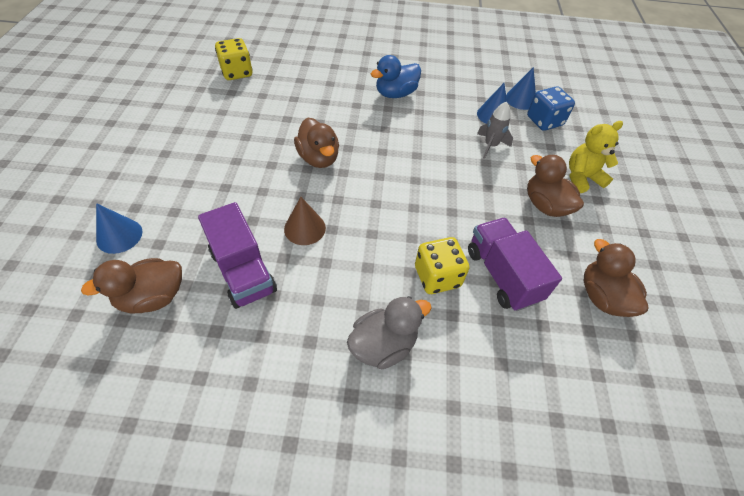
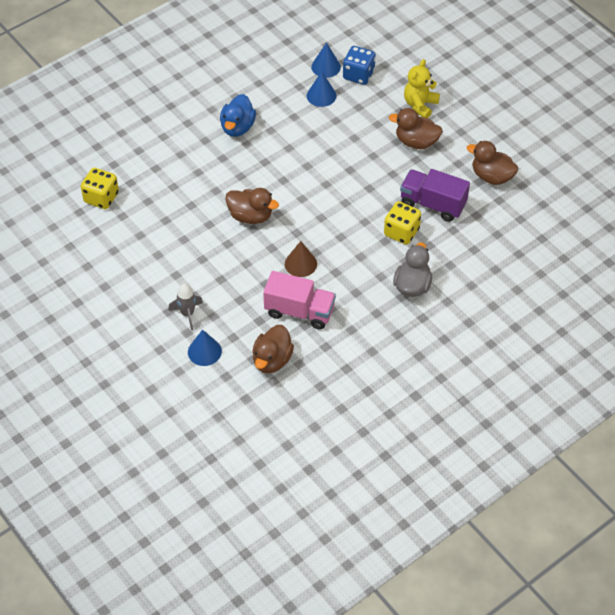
camera: 40 degrees left, 0 degrees up
purple truck [198,202,277,309] -> pink truck [263,271,336,329]
grey rocket [477,102,513,159] -> grey rocket moved to [168,284,203,330]

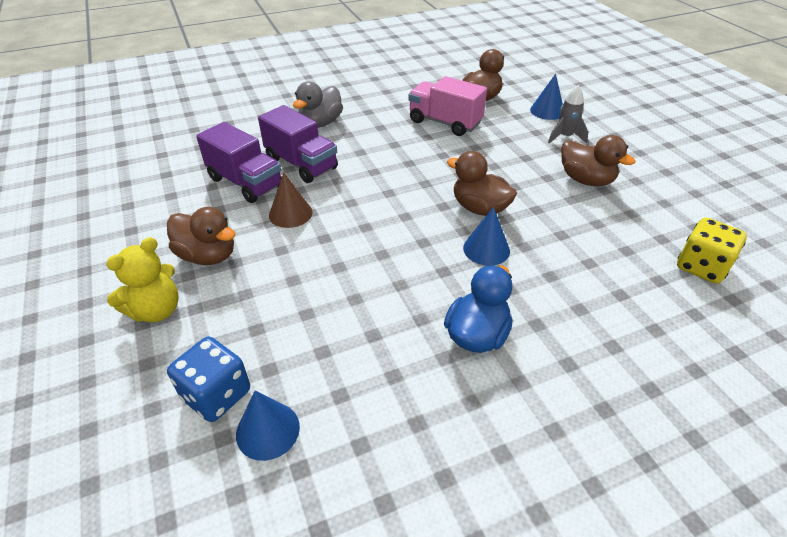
camera: 165 degrees left, 10 degrees down
brown cone [285,241,317,277] -> brown cone moved to [269,172,313,228]
blue cone [307,72,336,107] -> blue cone moved to [463,207,510,266]
yellow dice [384,201,421,245] -> purple truck [258,105,338,183]
brown duck [467,141,518,185] -> brown duck moved to [561,135,635,186]

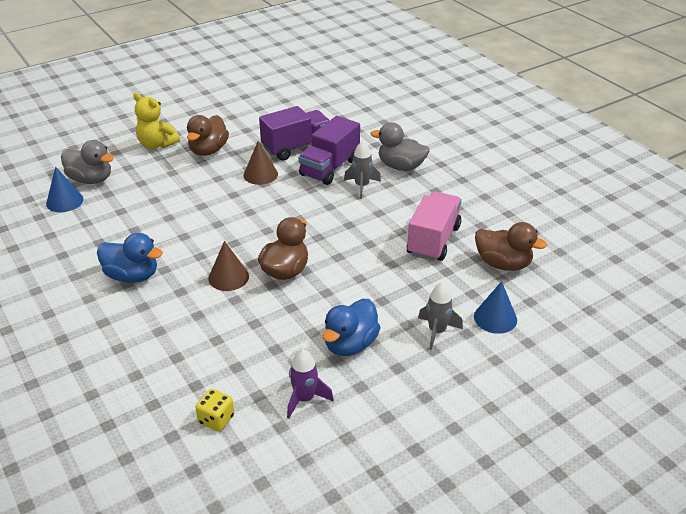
camera: 80 degrees right, 5 degrees down
blue dice [167,337,250,422] -> grey duck [61,140,114,184]
purple truck [196,122,282,203] -> purple truck turned 150 degrees counterclockwise [259,106,330,161]
blue cone [463,207,510,266] -> brown cone [208,241,249,291]
brown duck [561,135,635,186] -> blue duck [323,299,381,356]
yellow dice [677,218,747,284] -> yellow dice [195,389,234,432], size x0.65
none -> purple rocket [287,349,334,418]
none -> grey rocket [344,141,381,199]

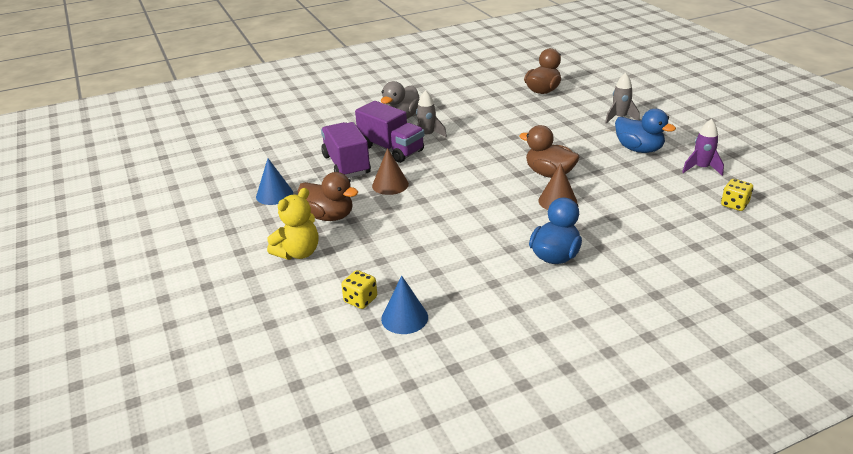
camera: 80 degrees left, 5 degrees down
grey duck [61,140,114,184] -> yellow dice [341,270,377,309]
pink truck [407,192,461,261] -> none
blue cone [474,281,517,334] -> blue cone moved to [256,158,293,205]

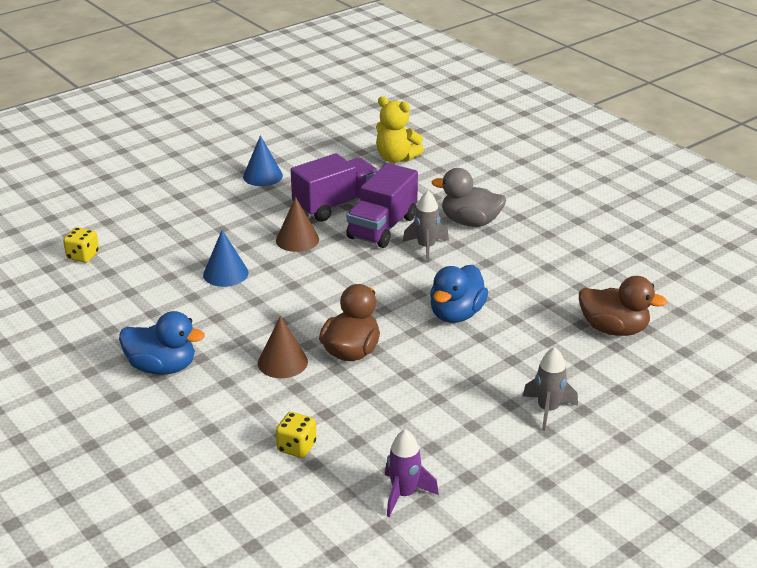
camera: 75 degrees right, 0 degrees up
yellow teddy bear [267,188,319,260] -> yellow teddy bear moved to [376,96,424,163]
brown duck [298,172,358,221] -> none
blue cone [381,276,428,334] -> blue cone moved to [203,230,249,287]
blue duck [615,109,676,153] -> blue duck moved to [430,265,488,323]
yellow dice [721,179,753,211] -> yellow dice moved to [276,412,317,458]

